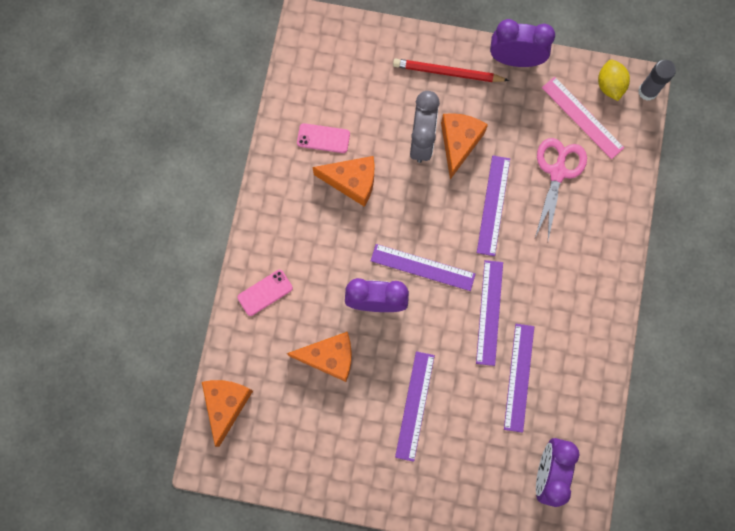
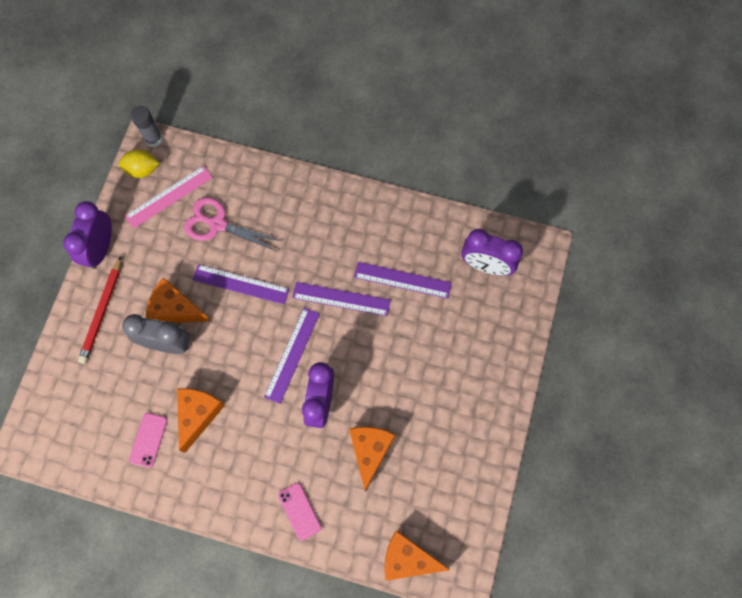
camera: 85 degrees left, 5 degrees down
purple ruler [395,351,435,462] -> none

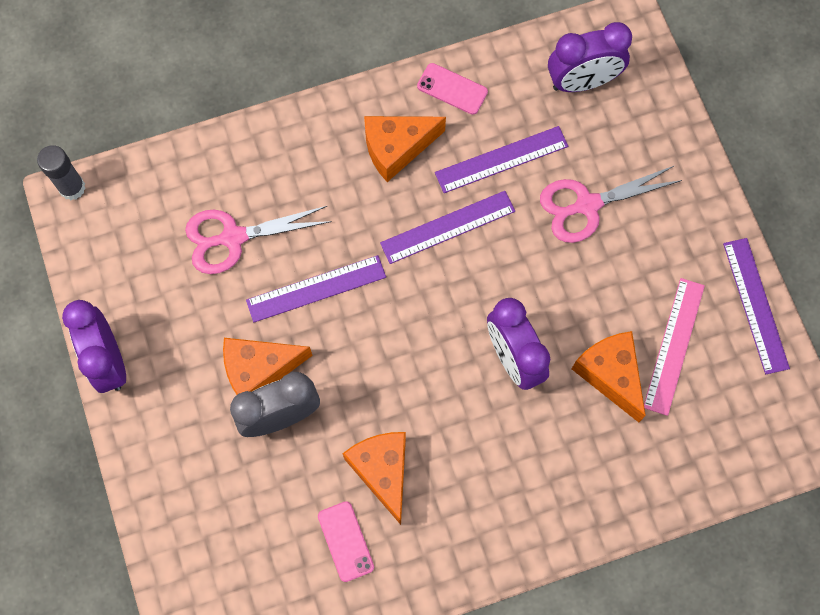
camera: 35 degrees left, 0 degrees up
red pencil [78,257,121,364] -> none
yellow lemon [119,149,160,178] -> none
pink ruler [125,166,213,229] -> pink ruler moved to [644,278,705,416]
purple ruler [264,308,320,404] -> purple ruler moved to [723,238,790,374]
pink phone [278,483,322,541] -> pink phone moved to [417,63,488,115]
orange cheese [385,530,450,581] -> orange cheese moved to [364,116,446,182]
none -> pink scissors [540,165,682,243]

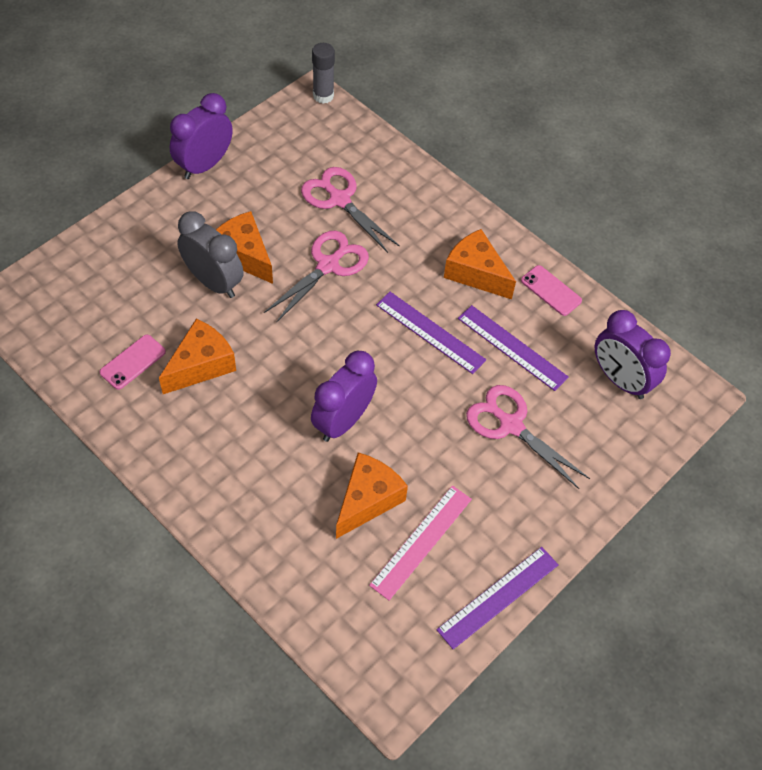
camera: 60 degrees right, 15 degrees down
purple ruler [246,255,386,323] -> pink scissors [264,231,369,323]
pink phone [417,63,488,115] -> pink phone turned 45 degrees counterclockwise [521,265,582,316]
pink ruler [644,278,705,416] -> pink ruler turned 45 degrees counterclockwise [369,485,472,600]

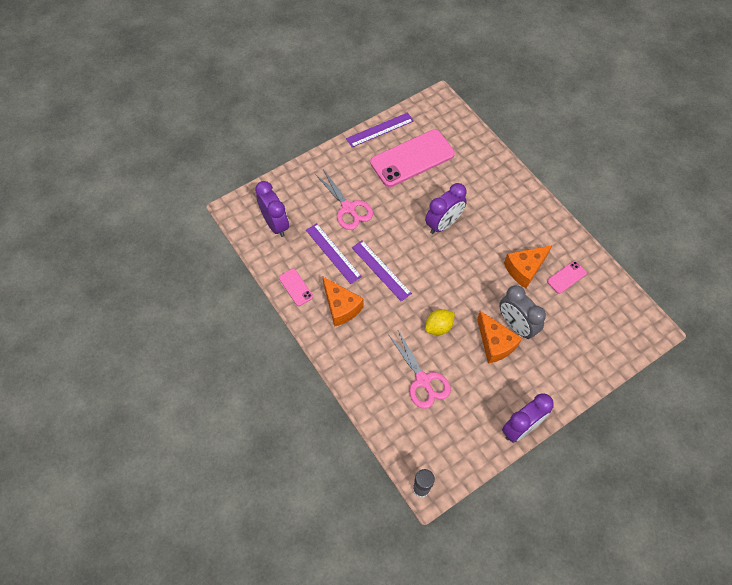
camera: 165 degrees left, 5 degrees up
pink scissors [264,231,369,323] -> yellow lemon [425,309,455,335]
orange cheese [336,452,408,539] -> none
pink ruler [369,485,472,600] -> pink phone [370,129,455,187]

